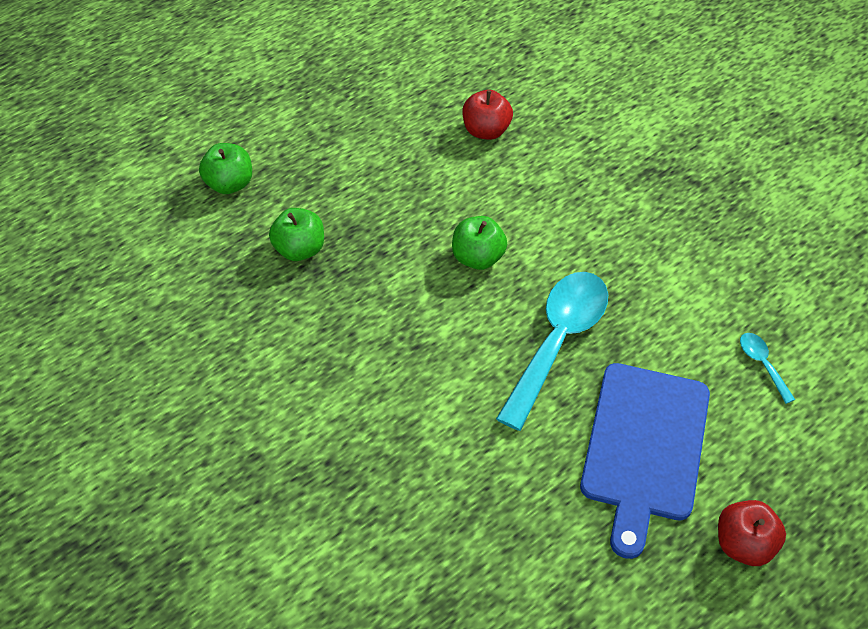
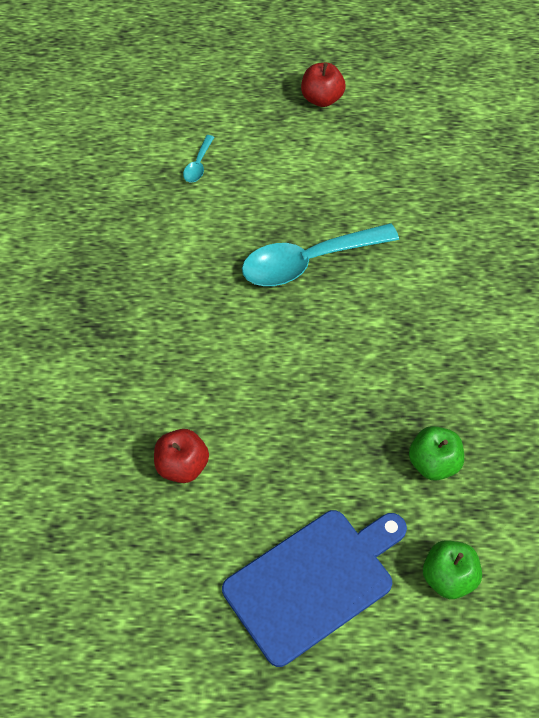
camera: 140 degrees left, 5 degrees up
green apple [452,216,507,270] -> none
blue cutting board [580,363,710,559] -> blue cutting board moved to [222,510,407,667]

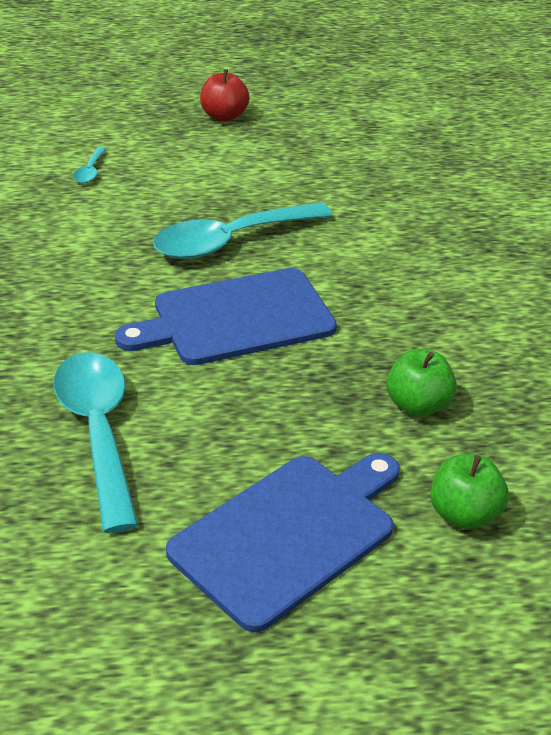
camera: 10 degrees left, 20 degrees down
red apple [154,429,209,483] -> turquoise spoon [54,352,139,533]
none -> blue cutting board [115,268,337,365]

